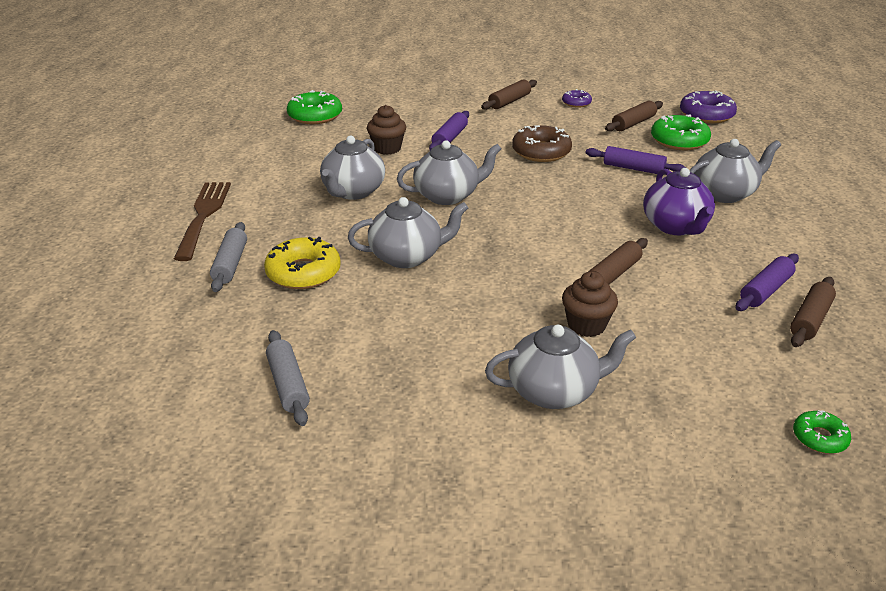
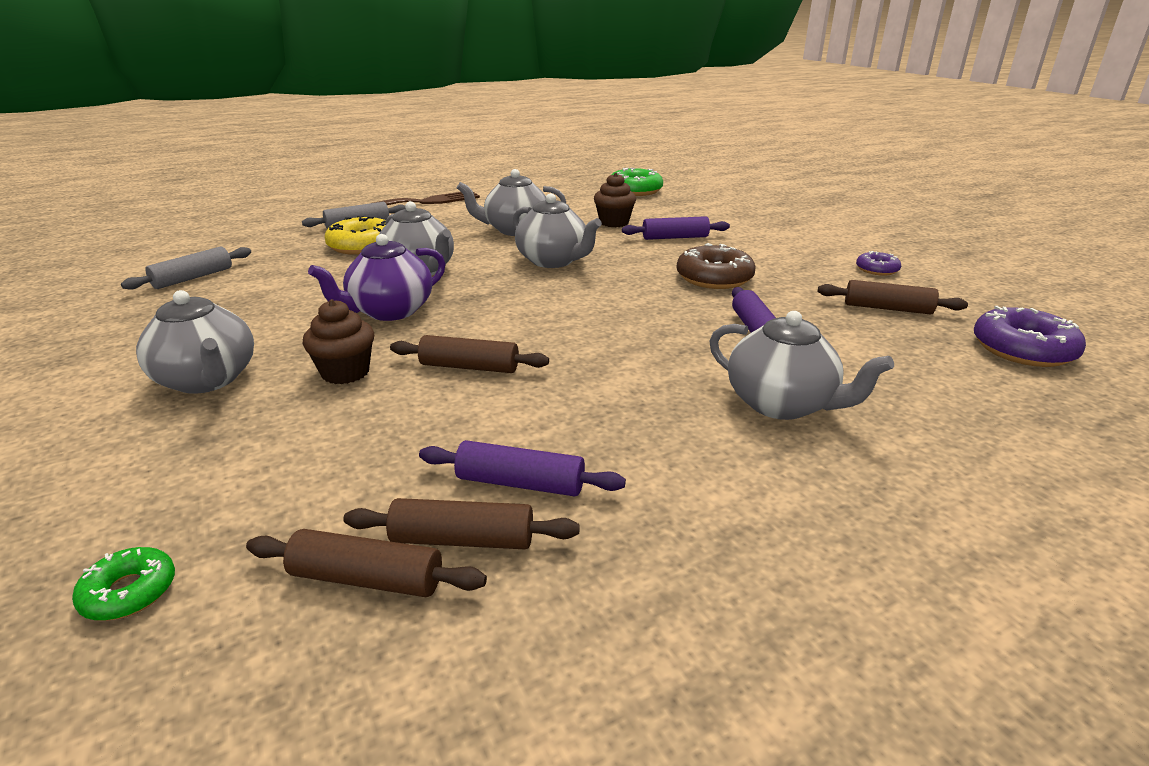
camera: 60 degrees right, 5 degrees down
brown rolling pin [481,79,537,110] -> brown rolling pin moved to [246,529,487,597]
purple teapot [643,168,715,235] -> purple teapot moved to [308,234,446,321]
green donut [651,114,711,150] -> none

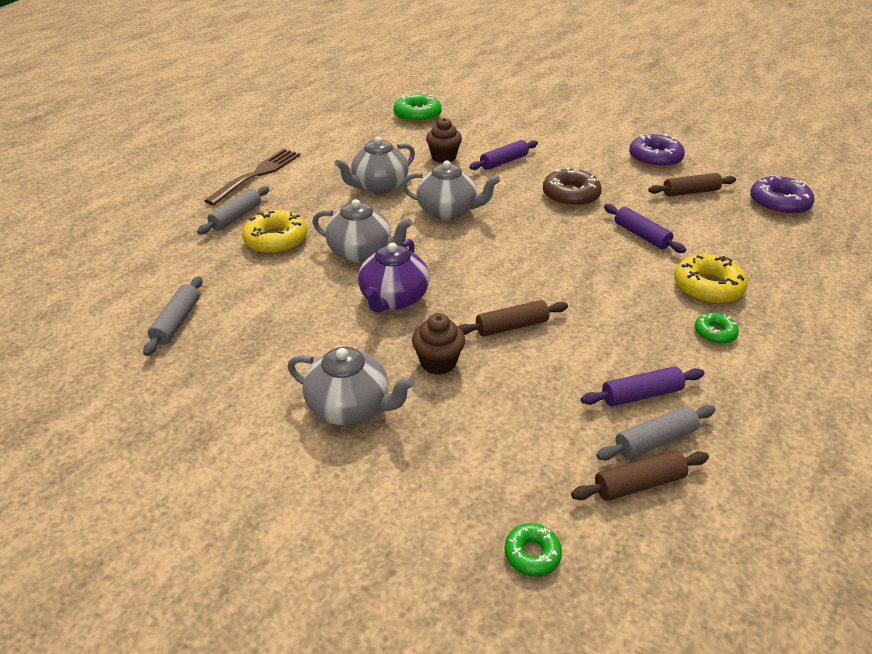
camera: 30 degrees left, 10 degrees up
brown rolling pin [343,498,580,549] -> grey rolling pin [597,405,715,461]
grey teapot [709,311,894,420] -> yellow donut [674,254,748,304]
purple donut [856,251,901,276] -> purple donut [629,134,685,168], size x1.79
none -> green donut [695,313,739,344]

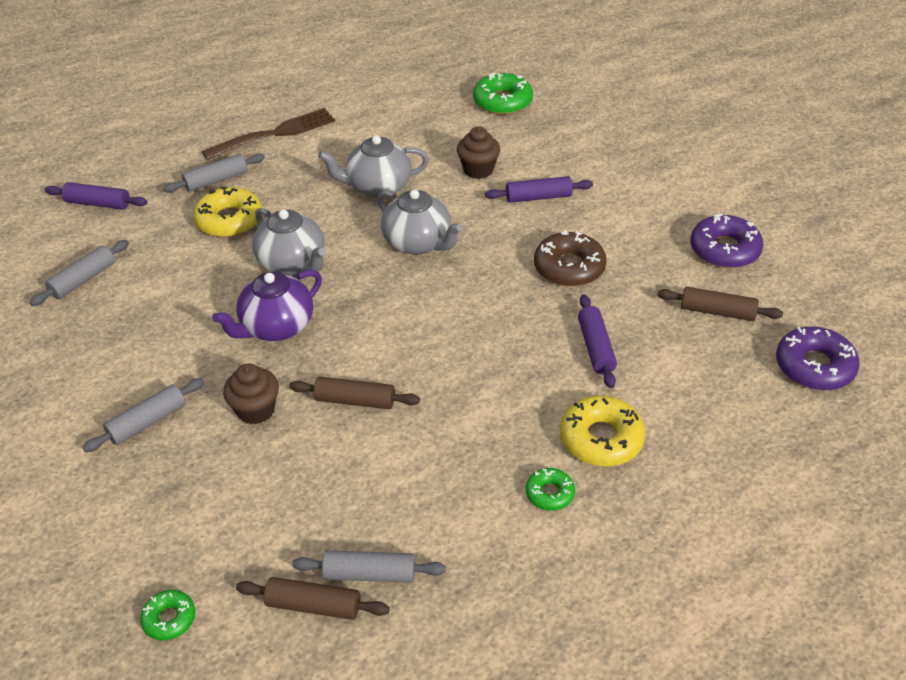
camera: 30 degrees right, 5 degrees up
grey teapot [288,347,415,425] -> grey rolling pin [82,378,204,452]
purple rolling pin [581,366,704,407] -> purple rolling pin moved to [45,182,147,210]

